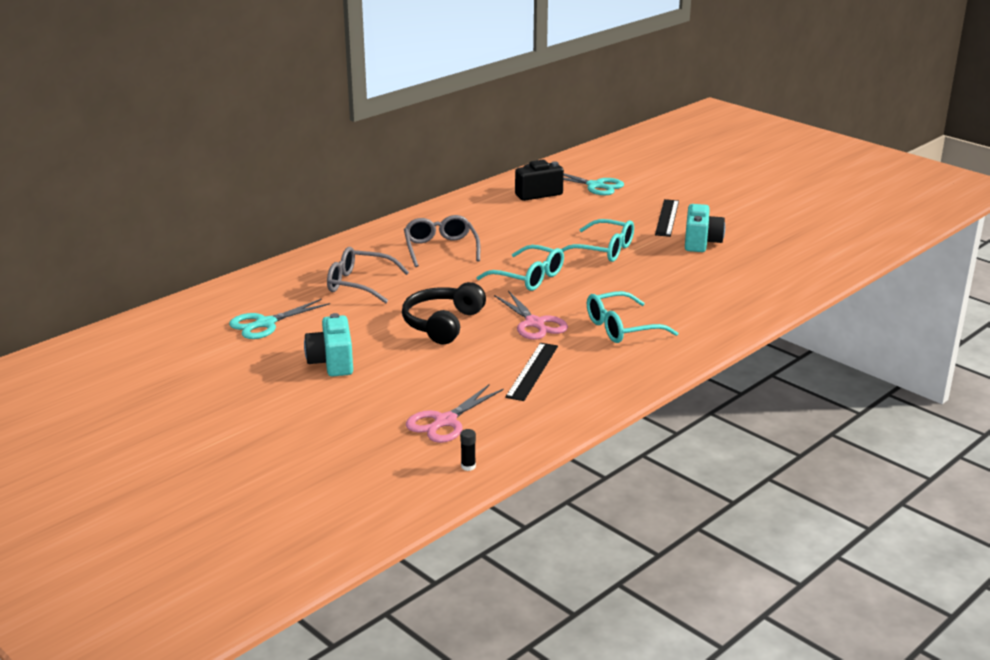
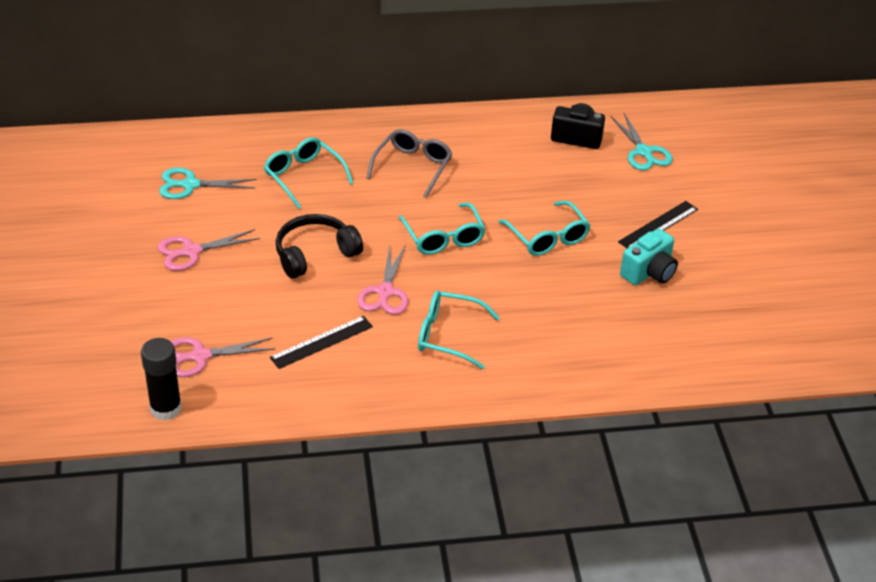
camera: 35 degrees right, 15 degrees up
turquoise camera [304,313,353,377] -> pink scissors [158,229,260,271]
grey glasses [327,247,409,303] -> turquoise glasses [264,137,353,209]
black glue stick [460,429,476,471] -> black glue stick [141,338,182,421], size x2.38

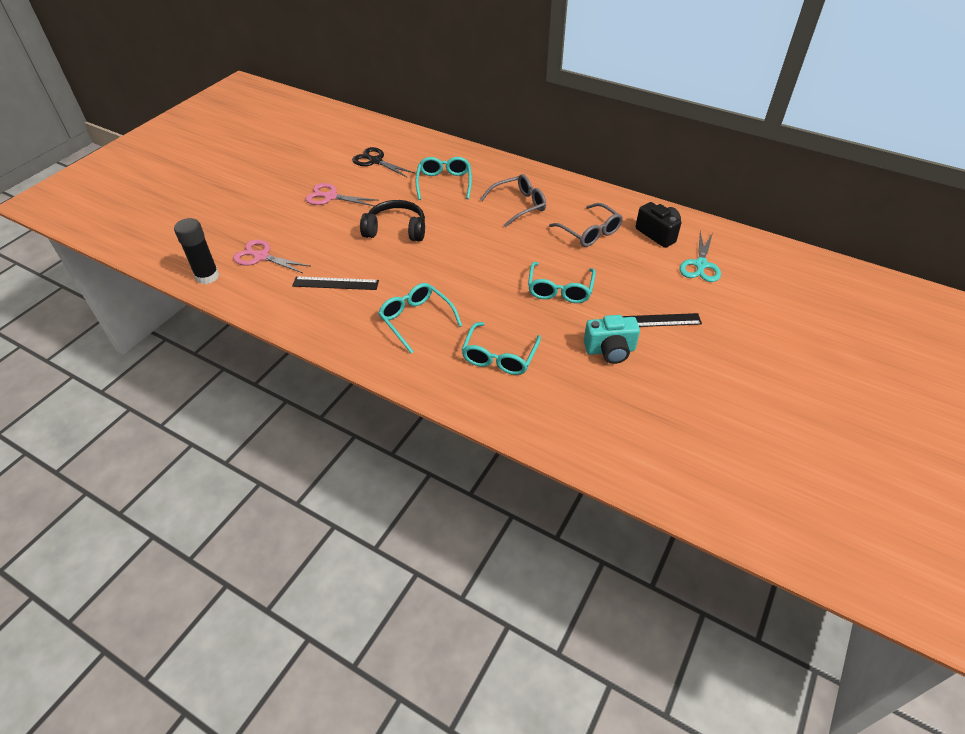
camera: 40 degrees right, 5 degrees up
turquoise scissors [159,168,257,199] -> black scissors [352,147,414,177]
pink scissors [357,245,409,315] -> none
turquoise glasses [399,203,485,255] -> turquoise glasses moved to [462,322,541,375]
none -> grey glasses [549,203,623,247]

